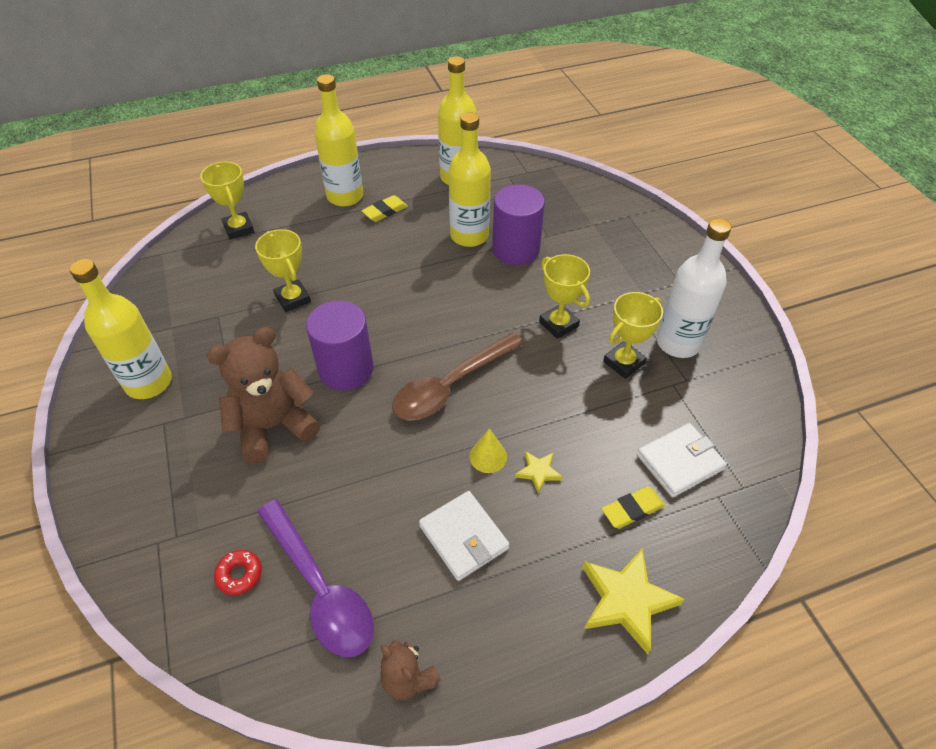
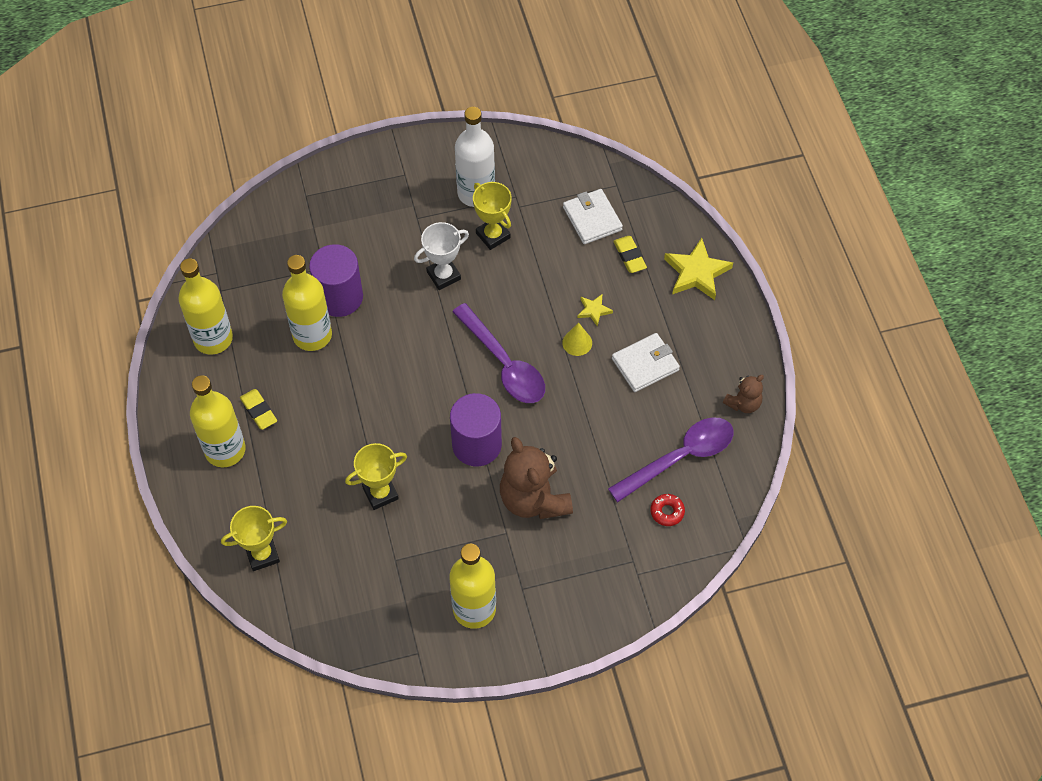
camera: 85 degrees left, 10 degrees up
brown spoon [392,332,524,421] -> purple spoon [452,303,545,403]
yellow trophy [539,254,590,339] -> white trophy [414,222,469,290]

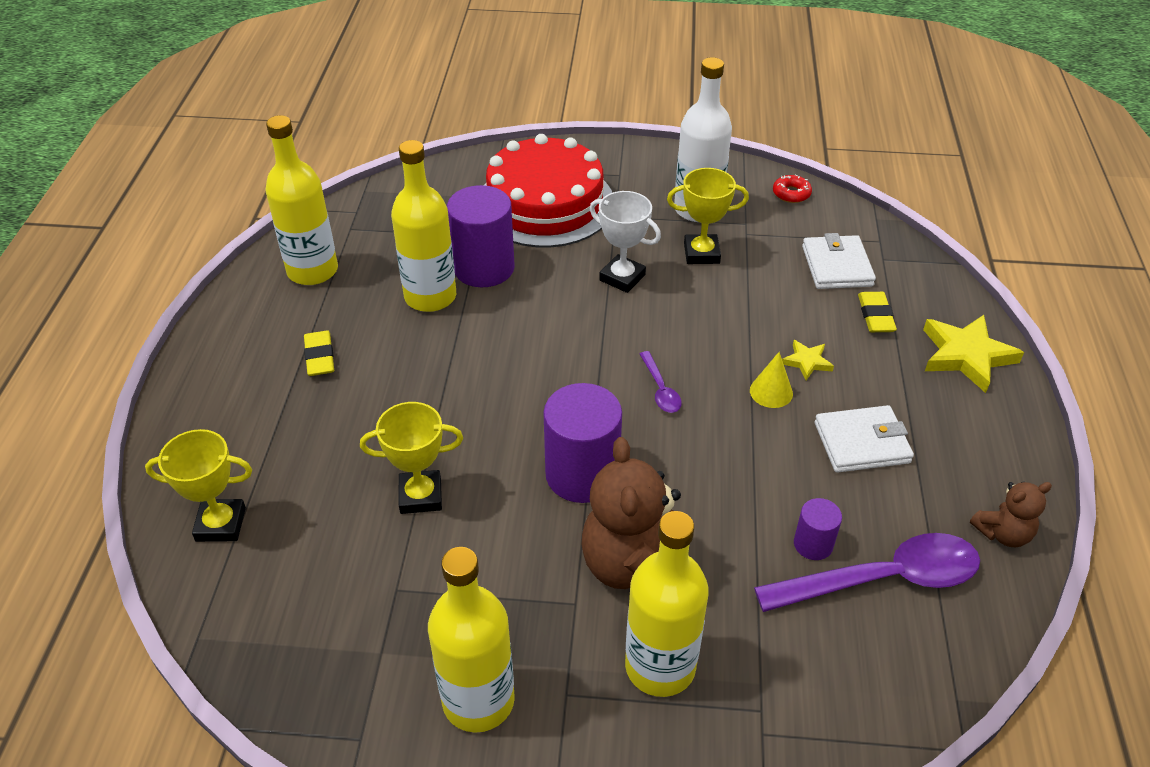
camera: 20 degrees right, 15 degrees down
yellow bottle [190,375,246,467] -> yellow bottle moved to [625,511,709,697]
white trophy [414,222,469,290] -> white trophy turned 45 degrees clockwise [590,191,661,293]
purple spoon [452,303,545,403] -> purple spoon [640,351,682,413], size x0.46
yellow trophy [473,182,512,250] -> yellow trophy turned 75 degrees counterclockwise [667,168,749,264]
red donut [650,494,685,526] -> red donut moved to [773,174,812,203]
none -> red cake [484,134,612,247]
none -> purple cylinder [794,498,842,560]

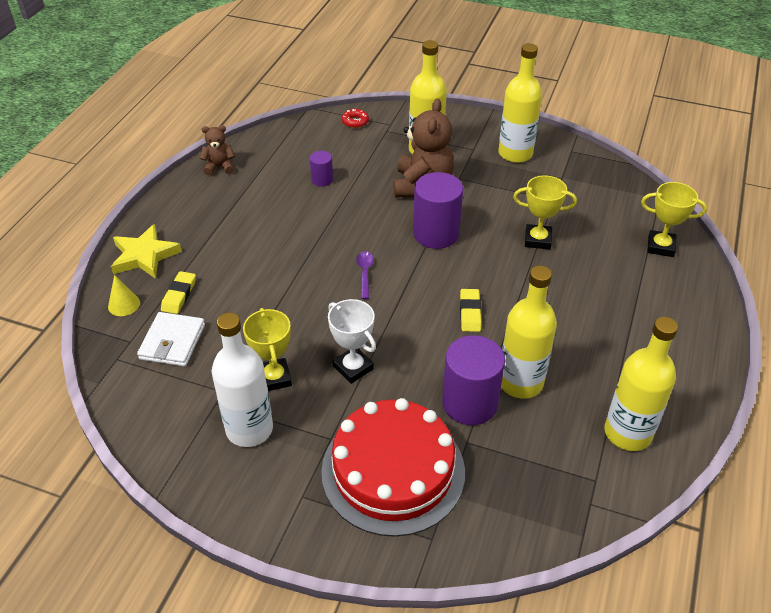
camera: 165 degrees left, 0 degrees up
yellow eraser [304,330,334,376] -> yellow eraser moved to [460,289,481,332]
yellow trophy [667,168,749,264] -> yellow trophy turned 60 degrees clockwise [243,308,292,391]
yellow cone [750,352,793,408] -> yellow cone moved to [108,275,140,316]
purple spoon [754,533,980,612] -> none
red donut [773,174,812,203] -> red donut moved to [342,109,369,128]
yellow star [782,340,834,380] -> none
white wallet [815,405,914,473] -> none

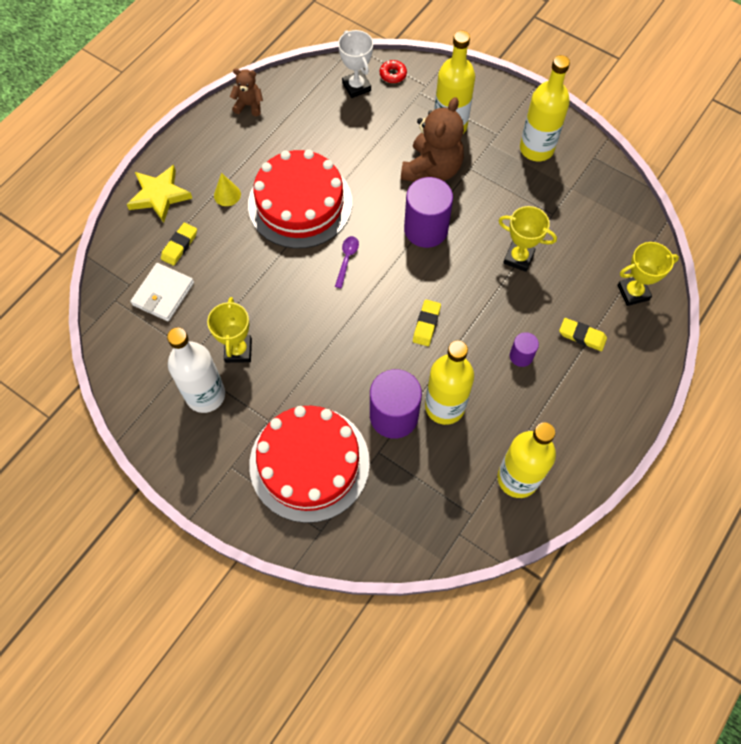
camera: 15 degrees right, 20 degrees up
yellow cone [108,275,140,316] -> yellow cone moved to [214,173,241,206]
purple cylinder [310,151,333,187] -> purple cylinder moved to [510,332,539,367]
white trophy [328,299,376,384] -> white trophy moved to [338,30,373,98]
yellow trophy [641,182,707,257] -> yellow trophy turned 45 degrees counterclockwise [617,242,679,306]
none -> red cake [248,149,352,249]
none -> yellow eraser [559,318,607,351]

